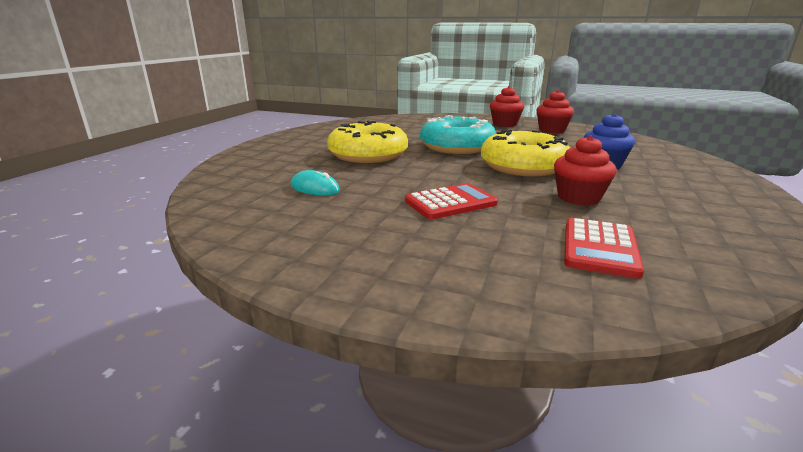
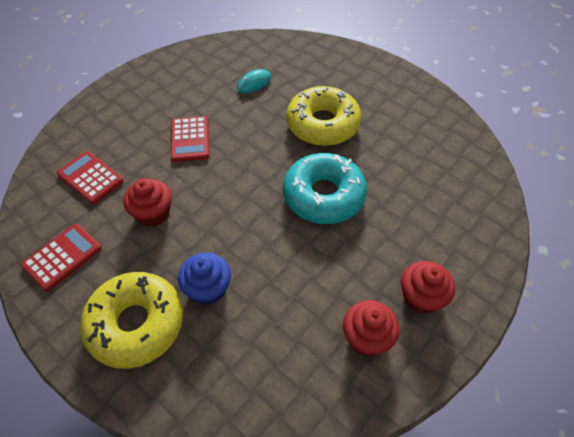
camera: 110 degrees right, 30 degrees up
yellow donut [481,130,570,176] -> yellow donut moved to [80,272,183,369]
none -> red calculator [21,224,102,291]

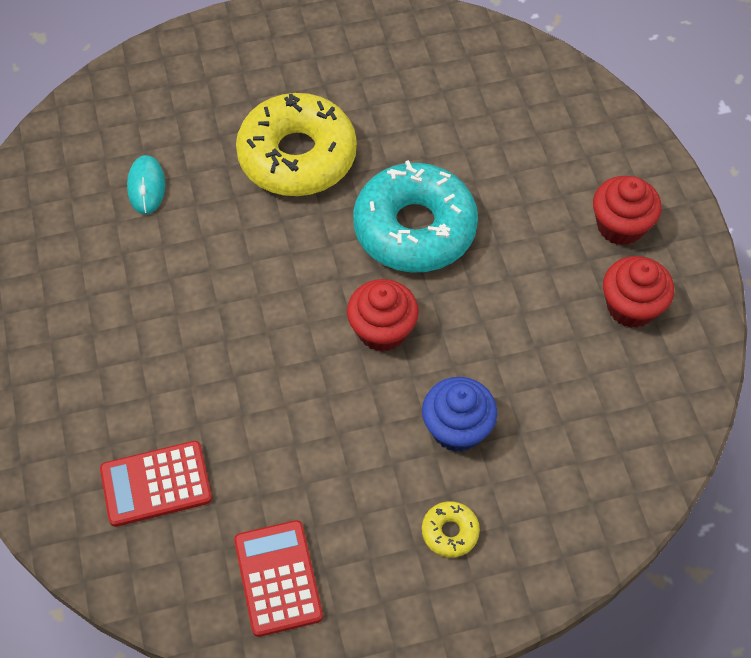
camera: 55 degrees left, 5 degrees up
yellow donut [80,272,183,369] -> yellow donut [422,501,480,558], size x0.41
red cupcake [123,178,172,227] -> red cupcake moved to [347,279,419,352]
red calculator [171,116,210,162] -> none

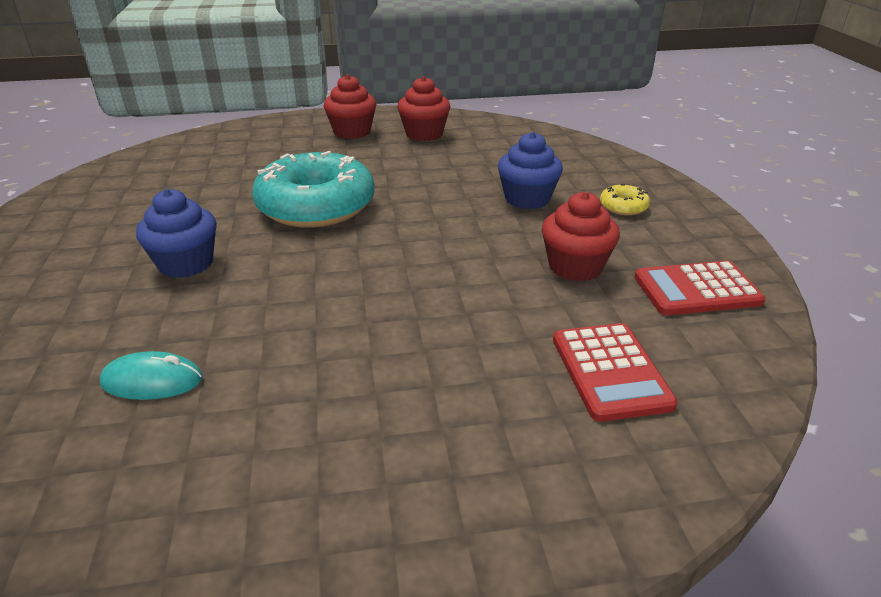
camera: 85 degrees left, 25 degrees down
yellow donut [236,93,357,196] -> blue cupcake [136,189,217,278]
red cupcake [347,279,419,352] -> red cupcake moved to [542,192,620,281]

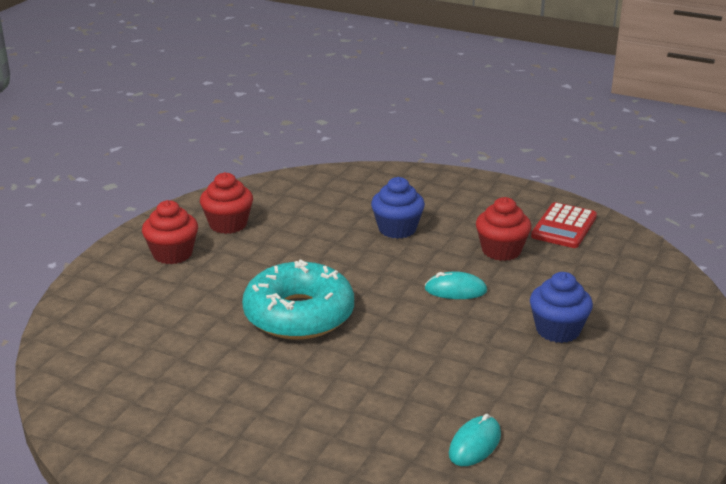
camera: 55 degrees left, 5 degrees down
blue cupcake [136,189,217,278] -> blue cupcake moved to [530,272,593,343]
red calculator [553,323,678,422] -> none
yellow donut [600,184,650,216] -> none
none -> turquoise mouse [425,271,487,299]

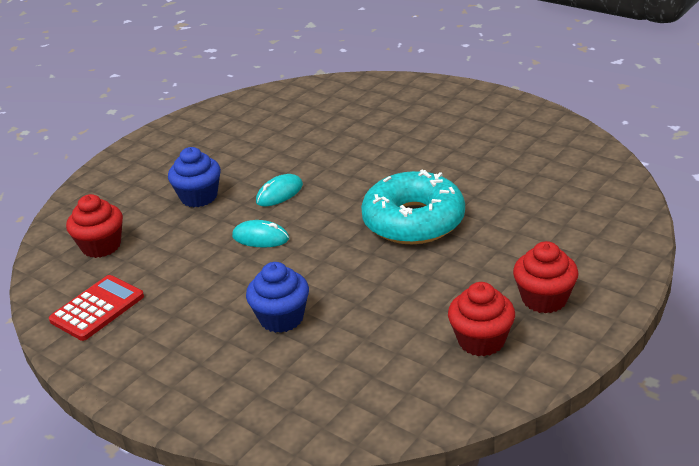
camera: 165 degrees left, 5 degrees up
turquoise mouse [449,414,501,466] -> turquoise mouse moved to [256,174,303,206]
red cupcake [476,197,531,261] -> red cupcake moved to [66,194,123,258]

